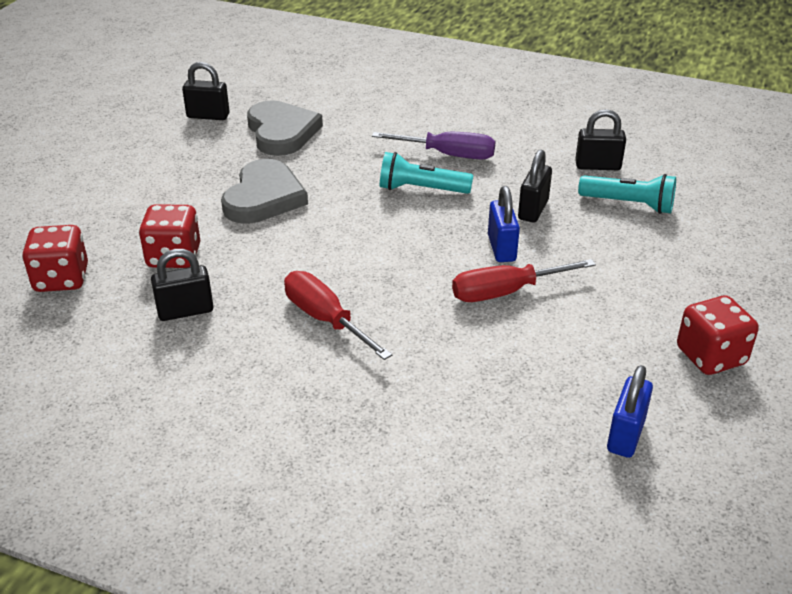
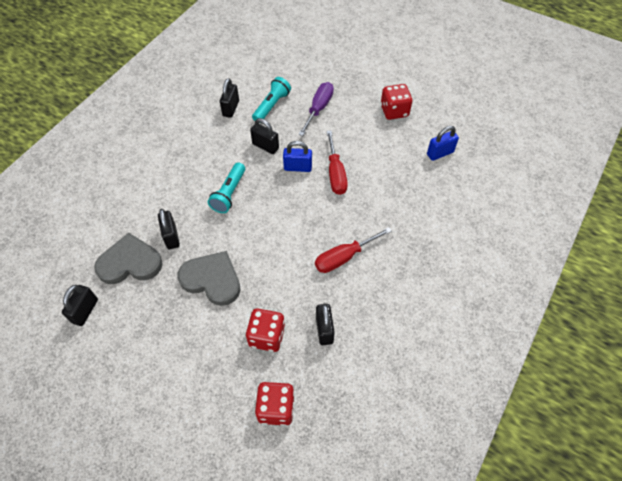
camera: 80 degrees left, 20 degrees up
purple screwdriver [372,132,496,159] -> purple screwdriver moved to [298,82,334,136]
blue padlock [607,365,653,458] -> blue padlock turned 60 degrees counterclockwise [427,126,459,161]
none -> black padlock [158,209,180,249]

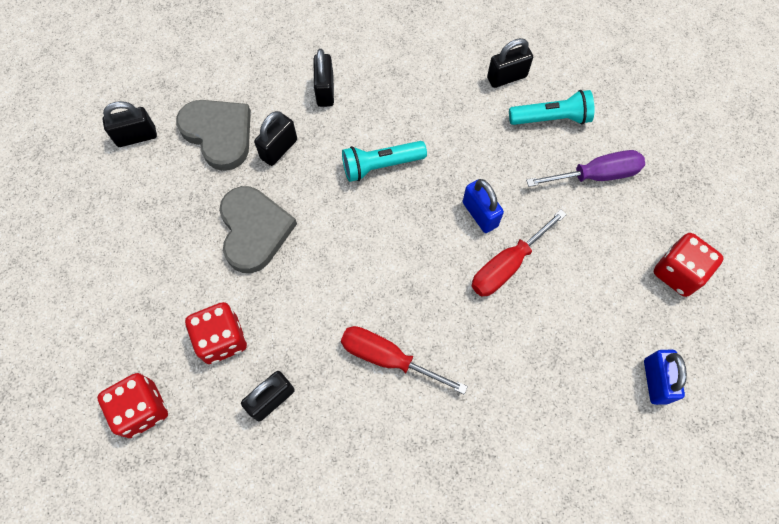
camera: 55 degrees right, 10 degrees up
black padlock [250,118,279,154] -> black padlock moved to [314,49,334,107]
blue padlock [427,126,459,161] -> blue padlock turned 60 degrees clockwise [644,350,687,405]

